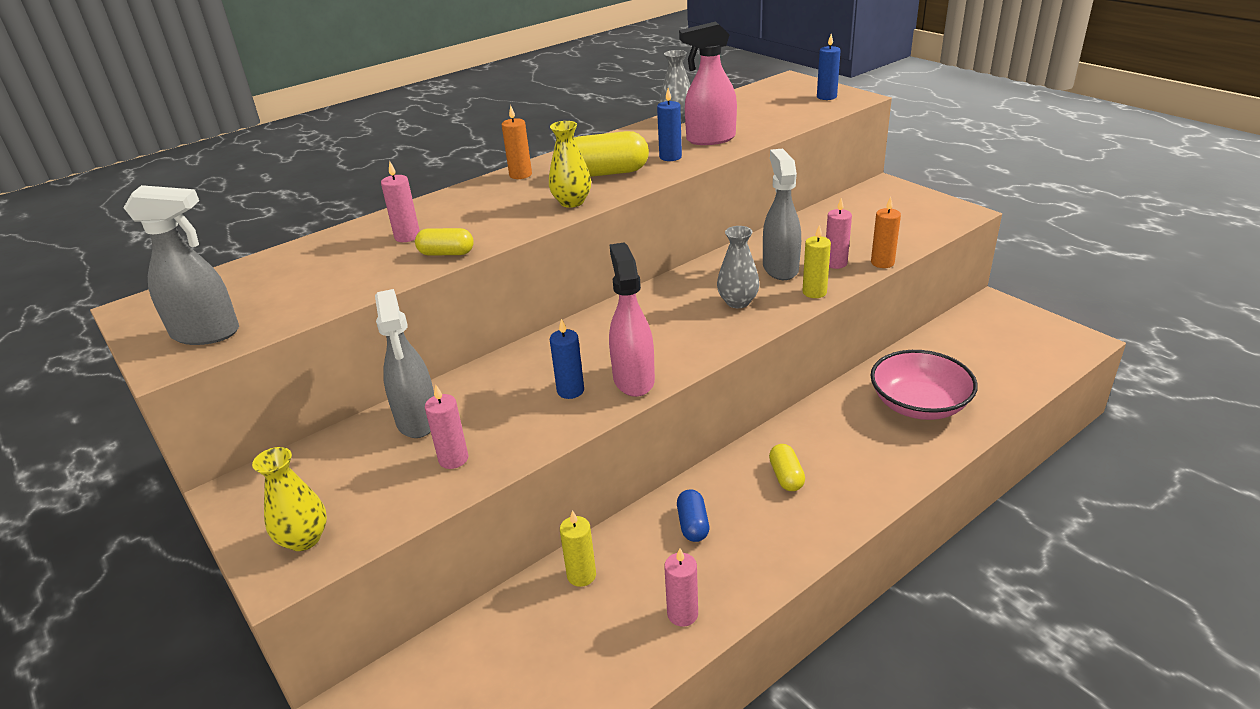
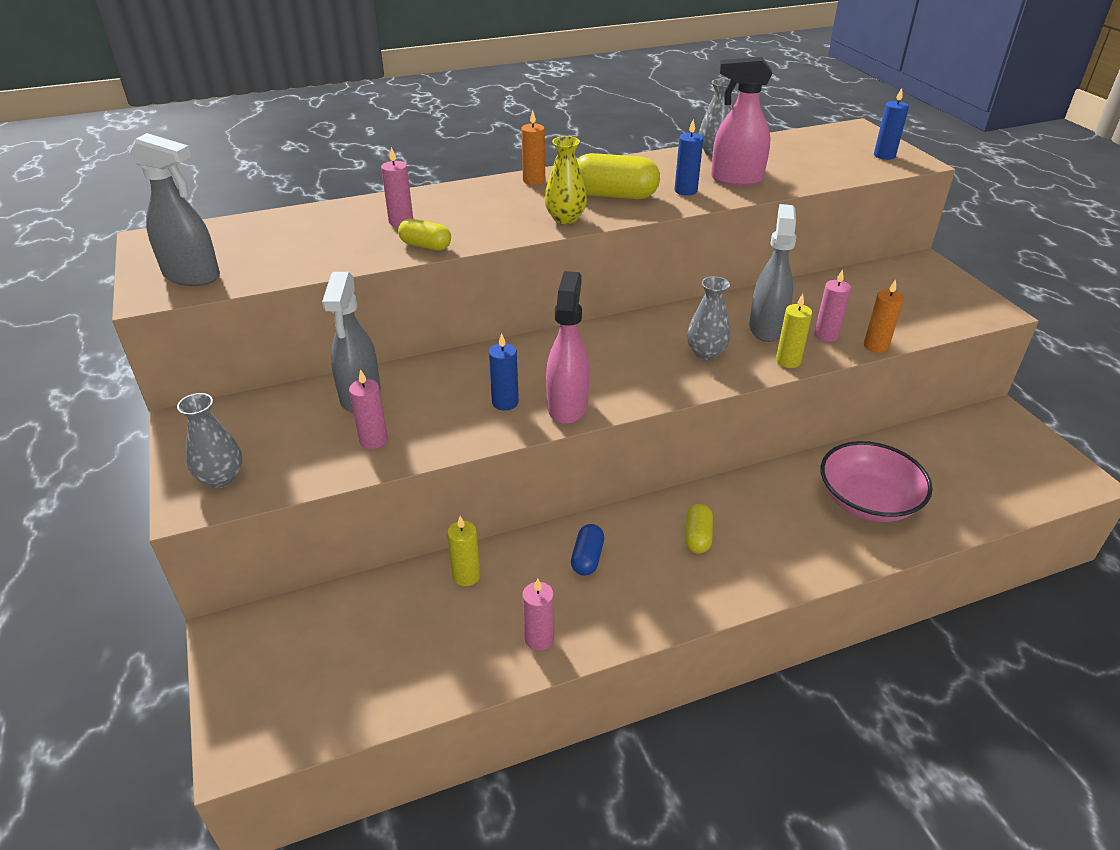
camera: 15 degrees right, 5 degrees up
yellow vase [252,447,327,551] -> grey vase [177,393,242,488]

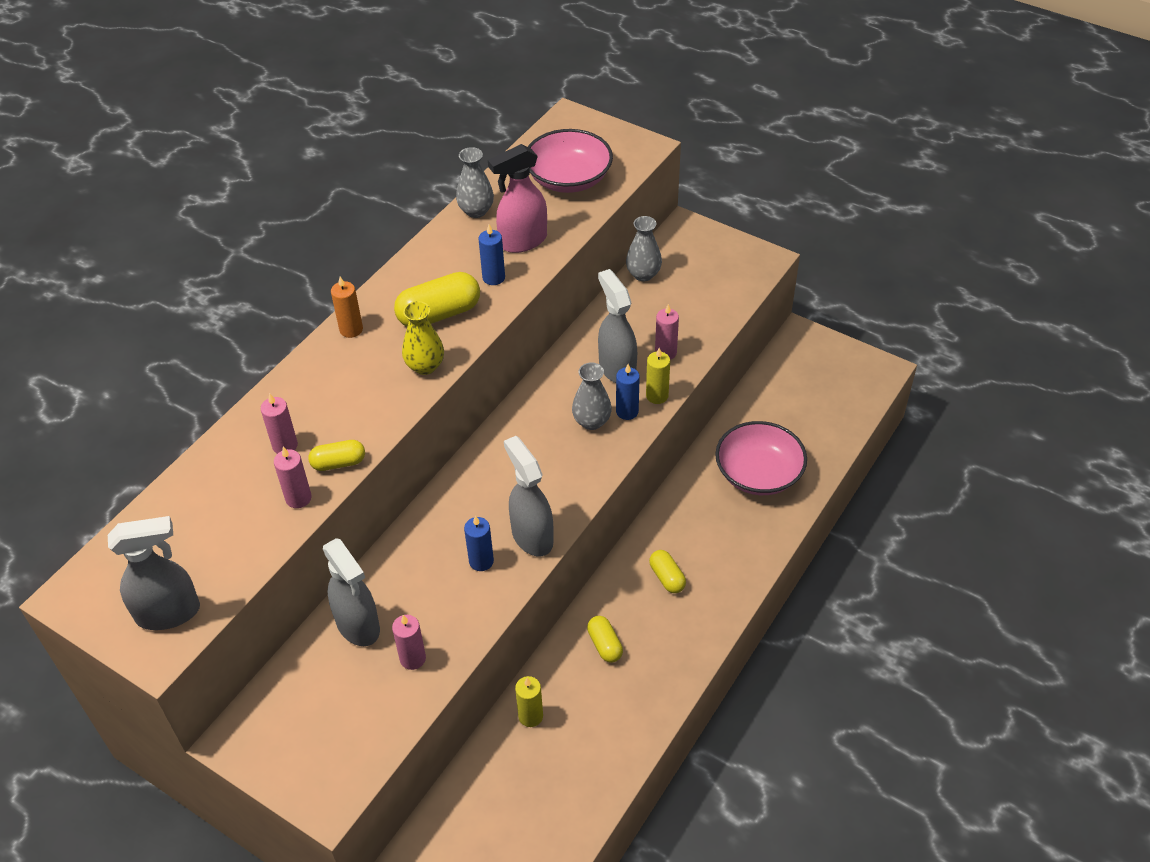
camera: 35 degrees left, 10 degrees up
grey vase [177,393,242,488] -> grey vase moved to [626,216,662,281]
pink candle [522,578,554,651] -> pink candle moved to [274,447,312,508]
pink spray bottle [546,271,590,424] -> grey spray bottle [504,436,553,556]
blue capsule [571,524,604,576] -> yellow capsule [587,616,623,663]
orange candle [864,279,904,353] -> none
blue candle [874,88,909,160] -> blue candle moved to [616,364,640,420]
none -> pink bowl [528,129,613,193]

